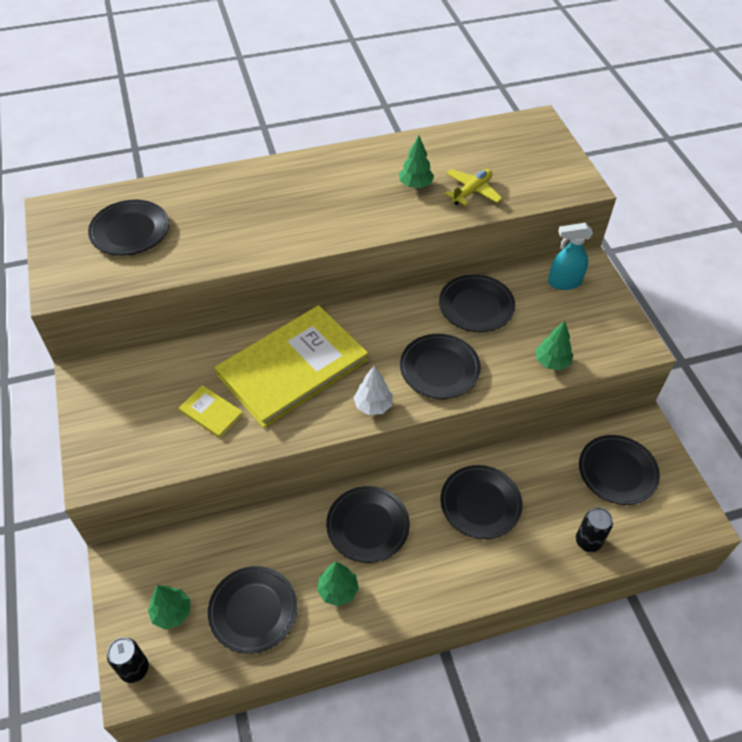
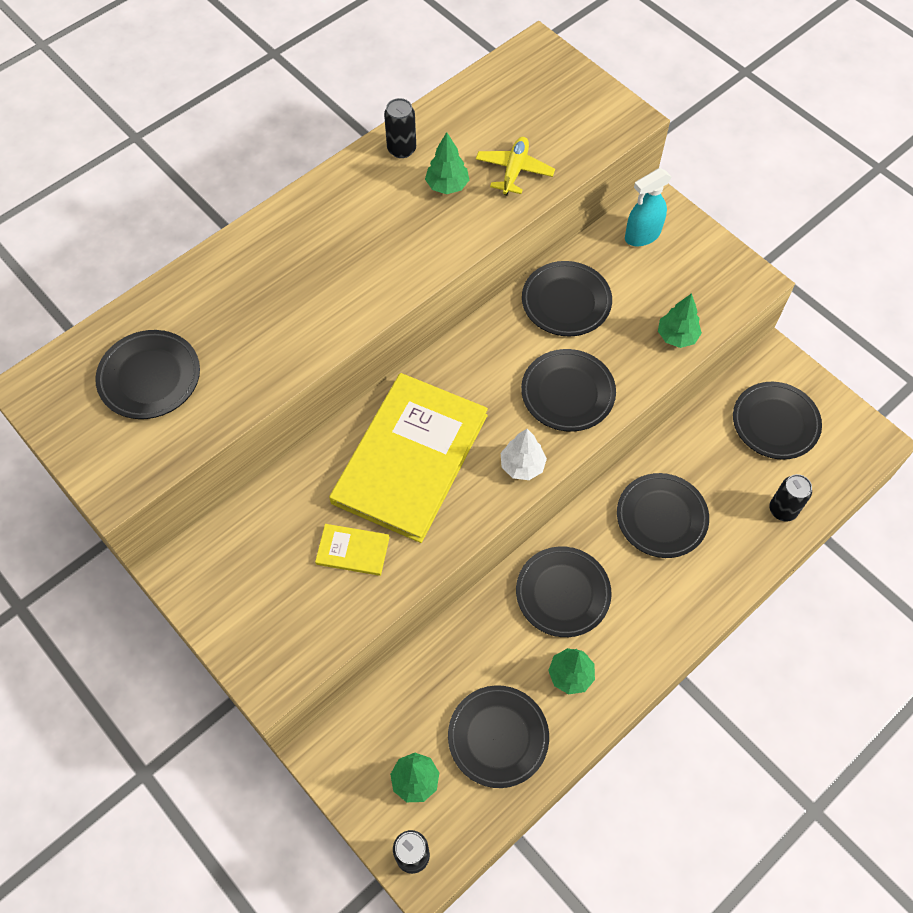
camera: 25 degrees left, 10 degrees up
none -> black can [384,98,416,158]

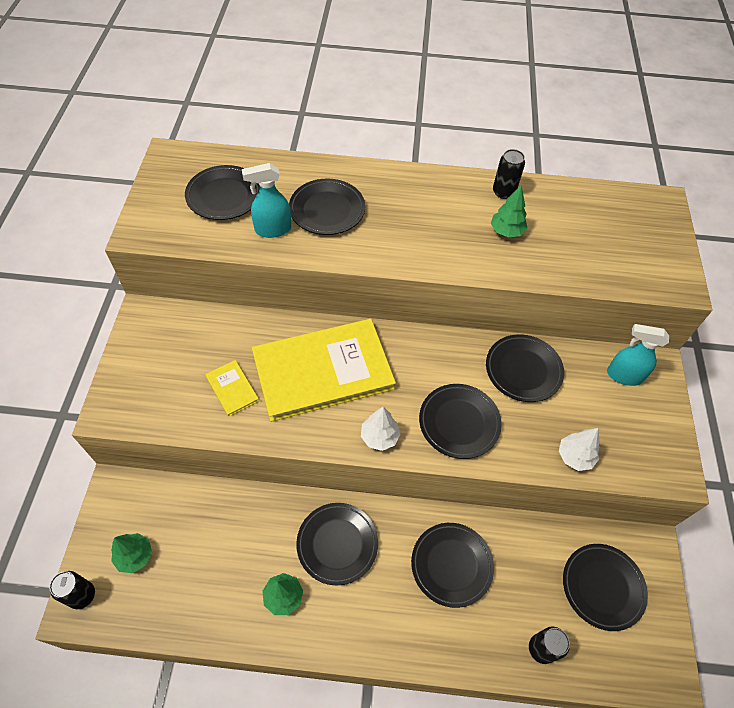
camera: 45 degrees right, 5 degrees down
black plate [448,685,549,788] -> black plate moved to [289,179,365,235]
yellow plane [476,137,555,195] -> none
green tree [658,293,702,348] -> white tree [559,428,600,471]
none -> turquoise spray bottle [242,163,291,238]

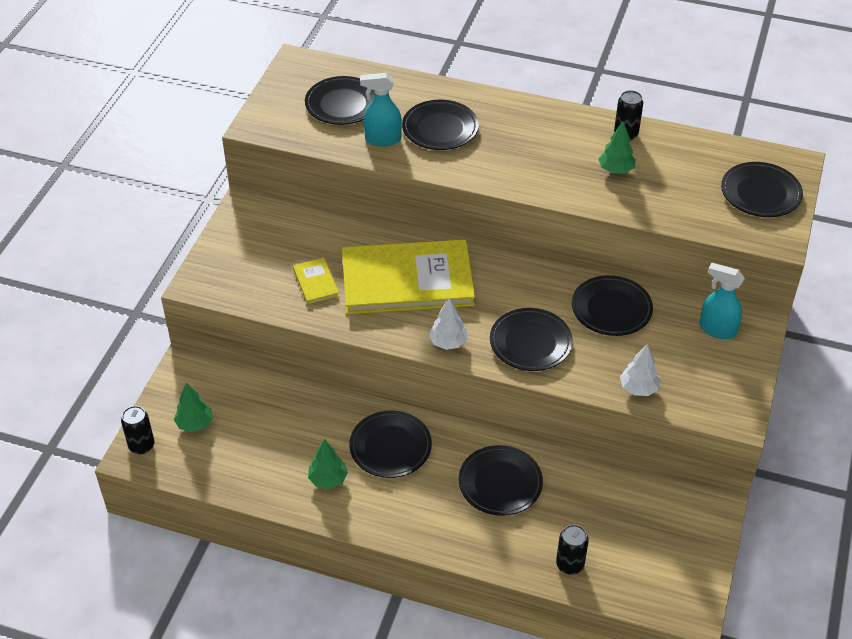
camera: 15 degrees right, 10 degrees down
black plate [563,544,648,631] -> black plate moved to [721,162,803,217]

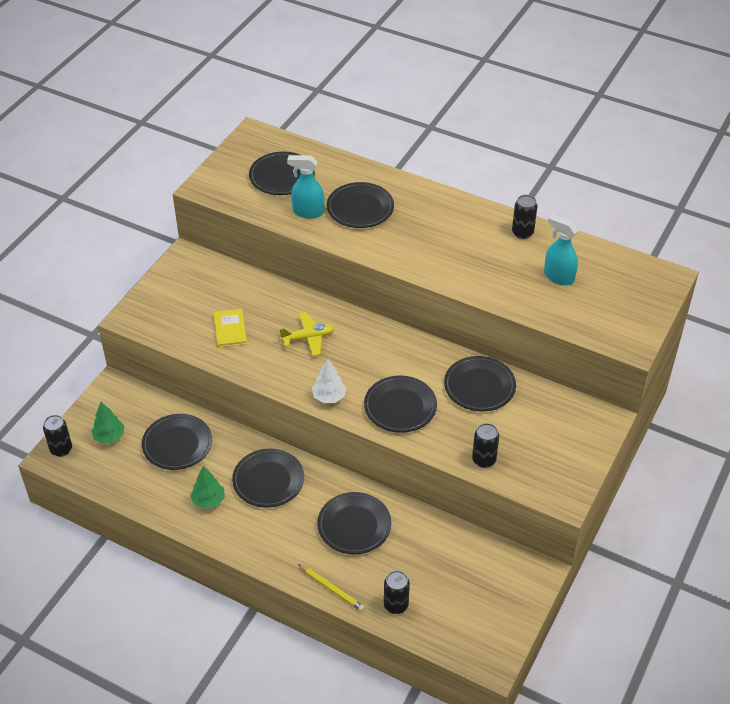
camera: 10 degrees right, 0 degrees up
yellow book [342,240,475,314] -> yellow plane [279,312,335,356]
green tree [599,121,636,174] -> none
white tree [620,344,660,396] -> black can [472,423,499,468]
turquoise spray bottle [699,263,745,339] -> turquoise spray bottle moved to [544,214,578,286]
black plate [721,162,803,217] -> black plate moved to [142,414,212,470]
none -> yellow pencil [298,564,365,612]

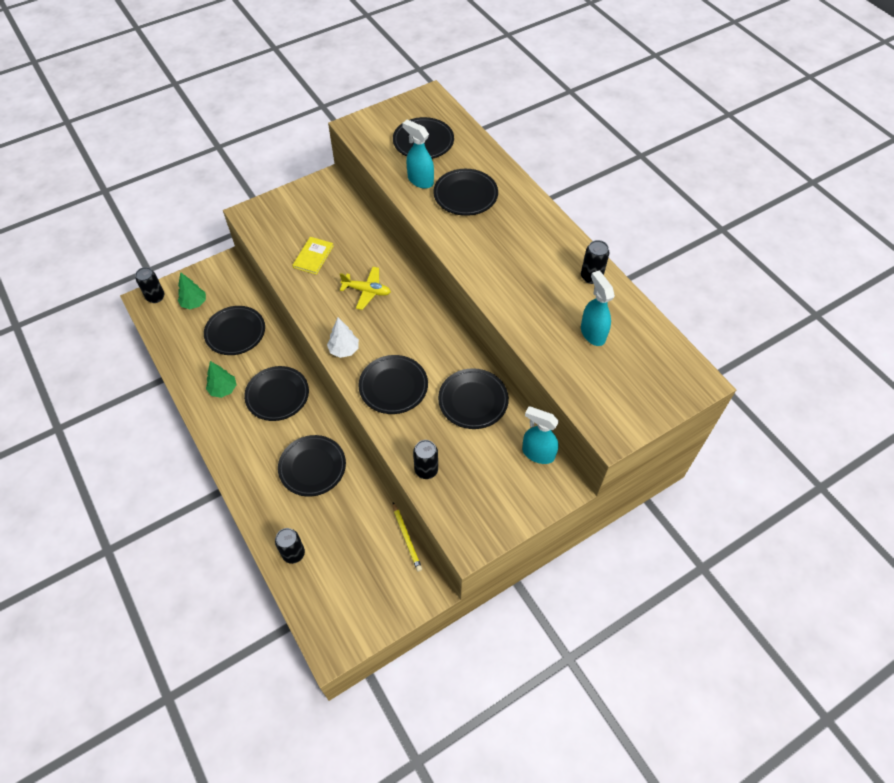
camera: 30 degrees right, 10 degrees up
yellow pencil [298,564,365,612] -> yellow pencil moved to [393,502,422,571]
none -> turquoise spray bottle [522,406,559,464]

